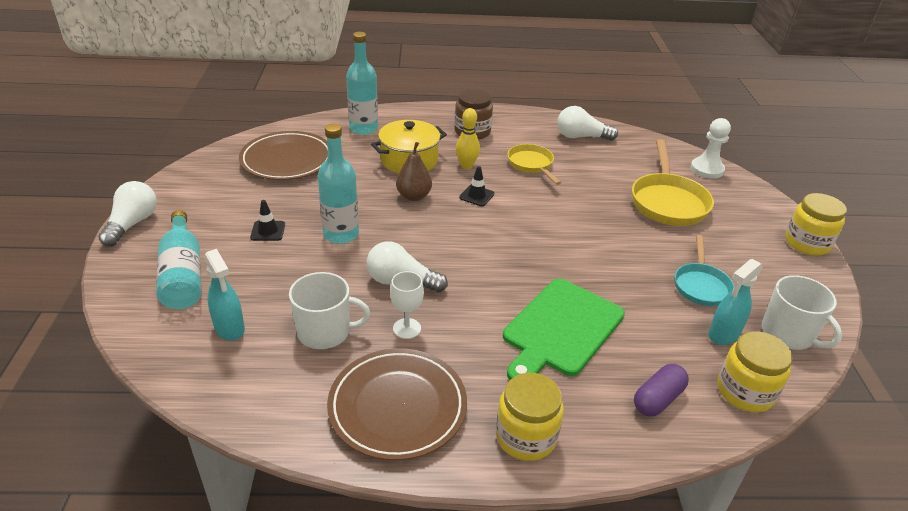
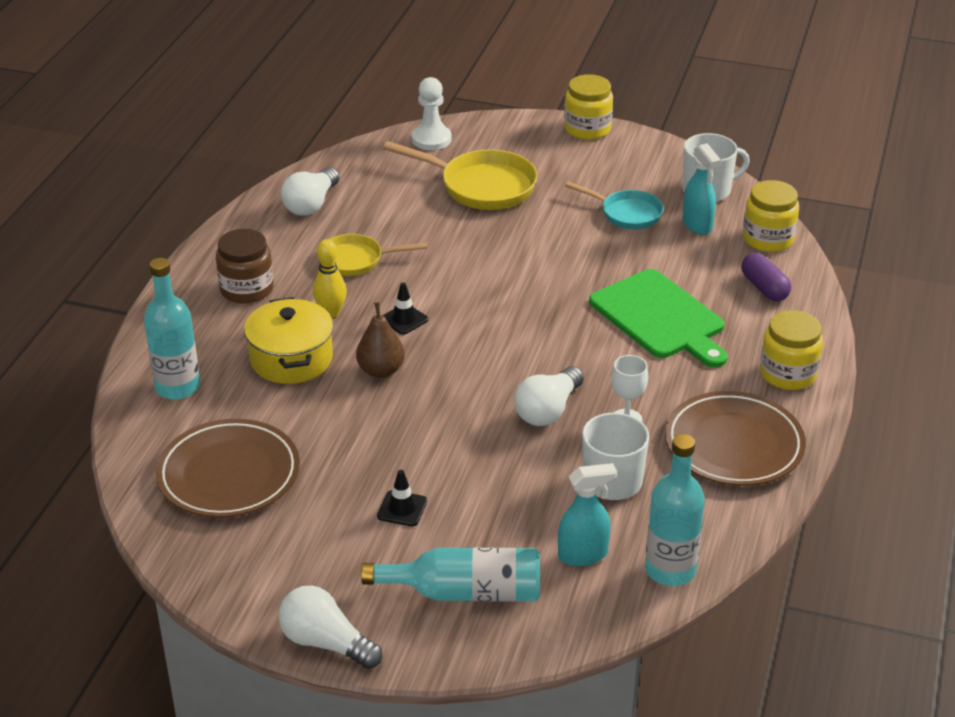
camera: 70 degrees left, 0 degrees up
turquoise bottle [318,123,359,244] -> turquoise bottle moved to [645,434,705,586]

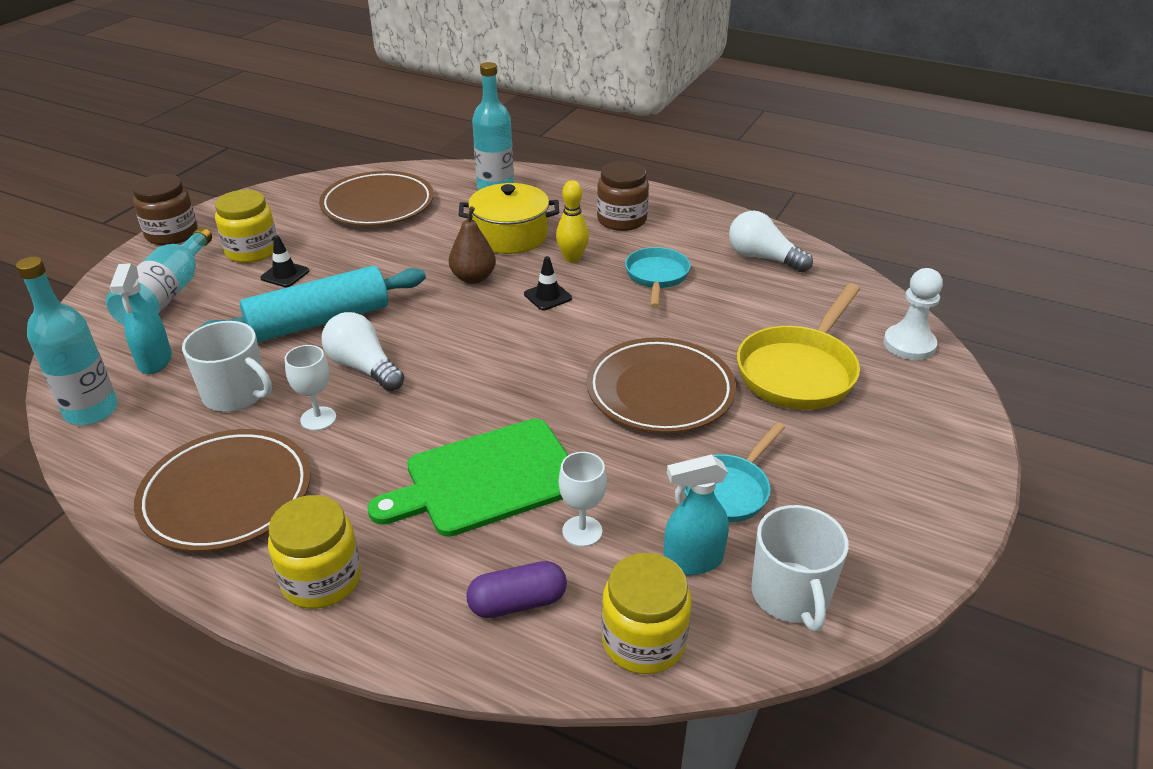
camera: 100 degrees right, 0 degrees up
white light bulb [279,585,382,669] -> brown jar [132,174,198,245]
yellow pan [328,234,427,276] -> turquoise pan [625,247,691,308]
yellow jar [564,74,613,140] -> yellow jar moved to [215,190,277,263]
none -> turquoise rolling pin [199,266,426,343]
none -> white goblet [559,452,607,547]
none -> brown plate [586,337,736,433]

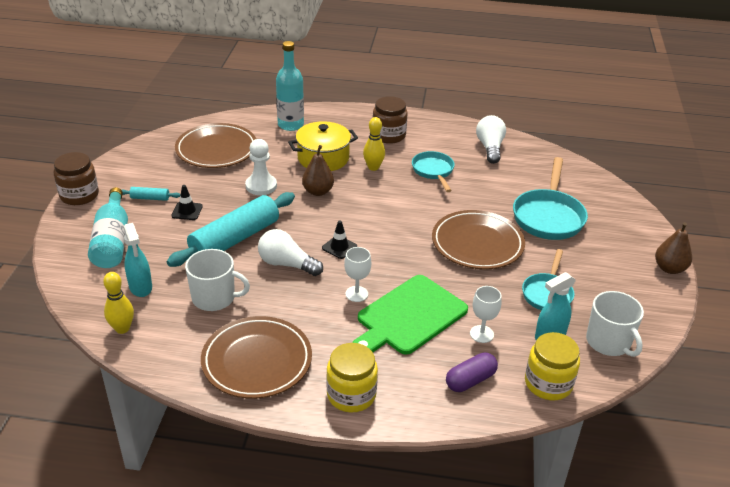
camera: 20 degrees left, 0 degrees up
turquoise bottle [16,257,118,425] -> yellow bowling pin [103,272,134,334]
yellow jar [215,190,277,263] -> turquoise rolling pin [122,187,181,201]
white goblet [285,345,336,431] -> white goblet moved to [344,247,371,302]
black traffic cone [524,256,572,310] -> black traffic cone moved to [322,220,357,259]
white light bulb [729,211,813,272] -> white light bulb turned 75 degrees clockwise [476,115,506,164]
yellow pan [737,283,860,410] -> turquoise pan [513,157,588,240]
white pawn [883,268,943,360] -> white pawn moved to [245,139,277,195]
none -> brown pear [655,222,692,274]

